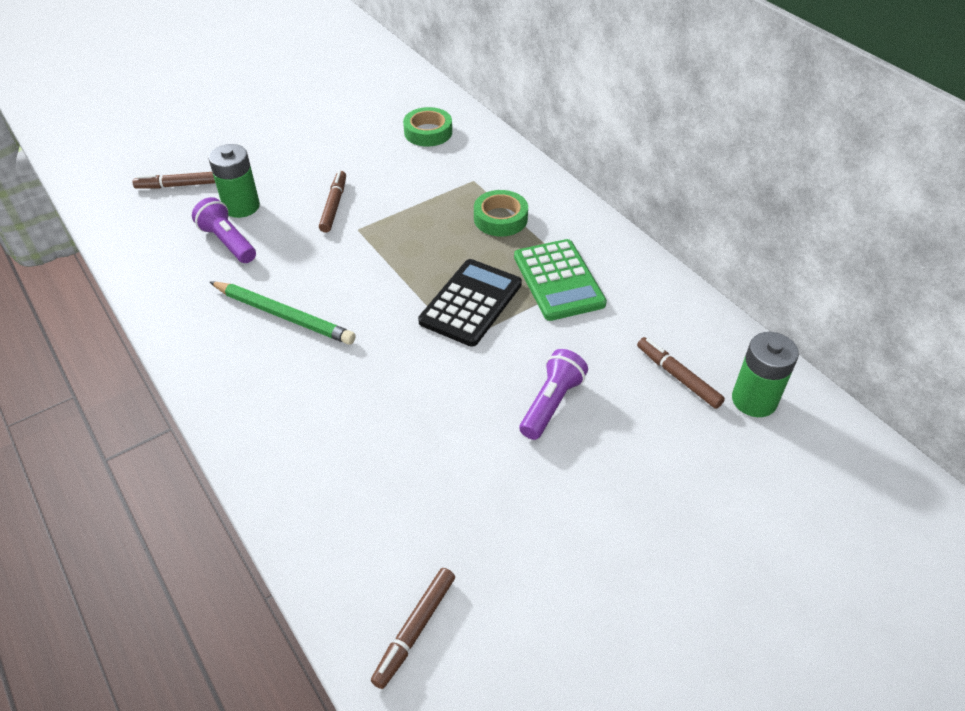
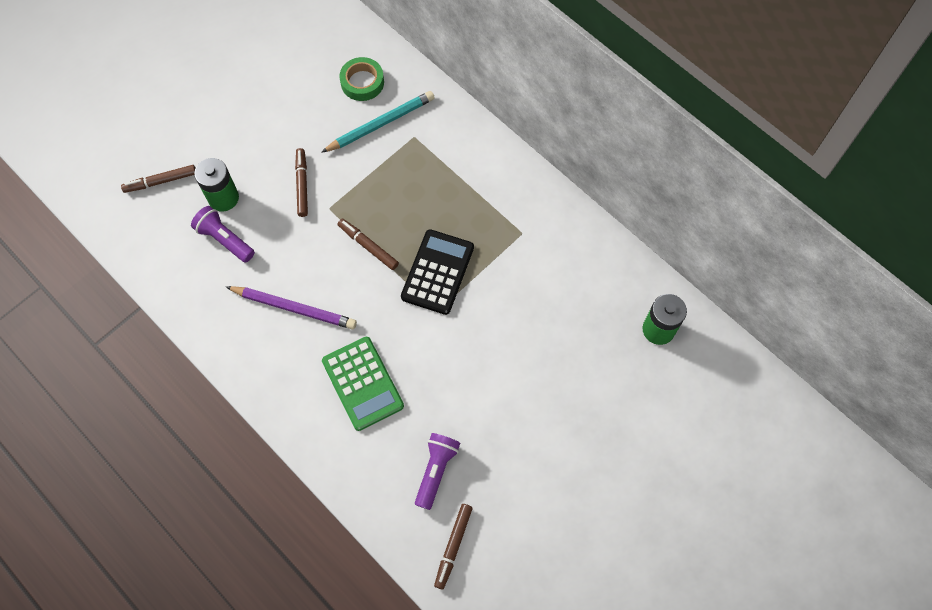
camera: 10 degrees left, 20 degrees up
green pencil [210,282,356,344] -> purple pencil [226,286,357,329]
green tape [474,190,528,236] -> none
green calculator [514,239,607,321] -> green calculator moved to [322,337,404,431]
purple flashlight [519,349,588,440] -> purple flashlight moved to [415,433,460,510]
brown marker [637,337,725,409] -> brown marker moved to [337,219,399,270]
none -> turquoise pencil [321,91,435,153]

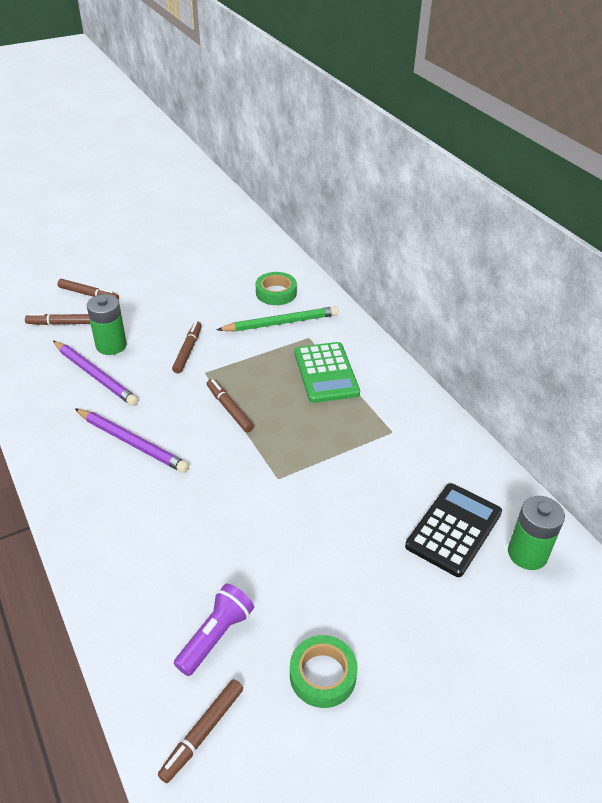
camera: 15 degrees right, 25 degrees down
purple flashlight [191,206,255,263] -> purple pencil [53,341,138,406]
turquoise pencil [321,91,435,153] -> green pencil [217,306,339,332]
green calculator [322,337,404,431] -> green calculator moved to [294,342,360,403]
black calculator [401,229,474,315] -> black calculator moved to [405,483,502,577]
none -> brown marker [57,279,119,300]
none -> green tape [290,635,358,708]

